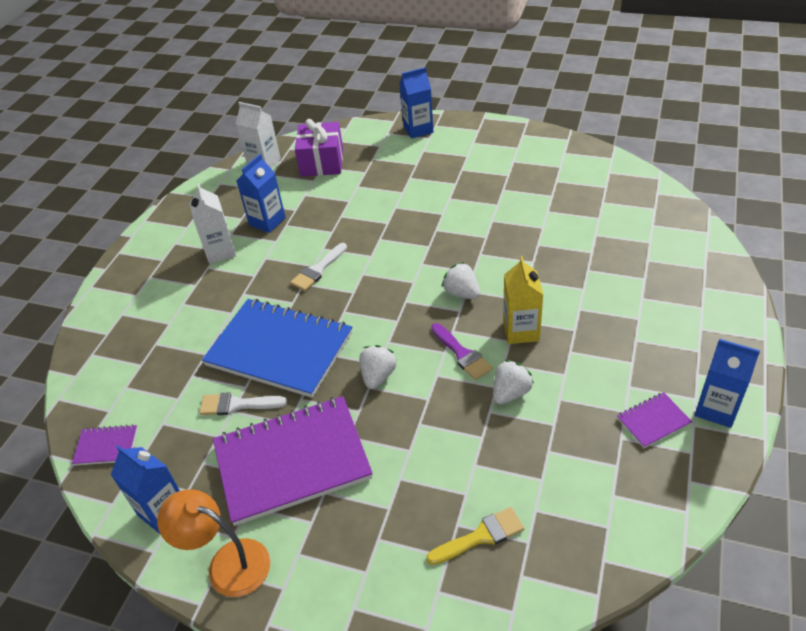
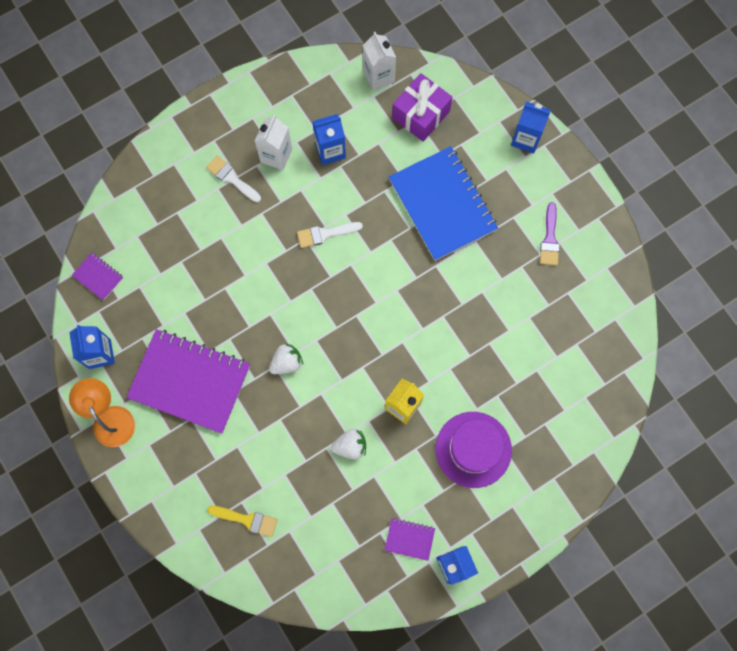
camera: 35 degrees right, 30 degrees up
white brush [199,392,287,415] -> white brush moved to [206,156,261,203]
blue notebook [202,299,352,398] -> blue notebook moved to [389,146,498,261]
purple brush [431,323,493,380] -> purple brush moved to [540,202,560,265]
white strawberry [442,262,480,299] -> none
none -> purple hat [436,412,512,488]

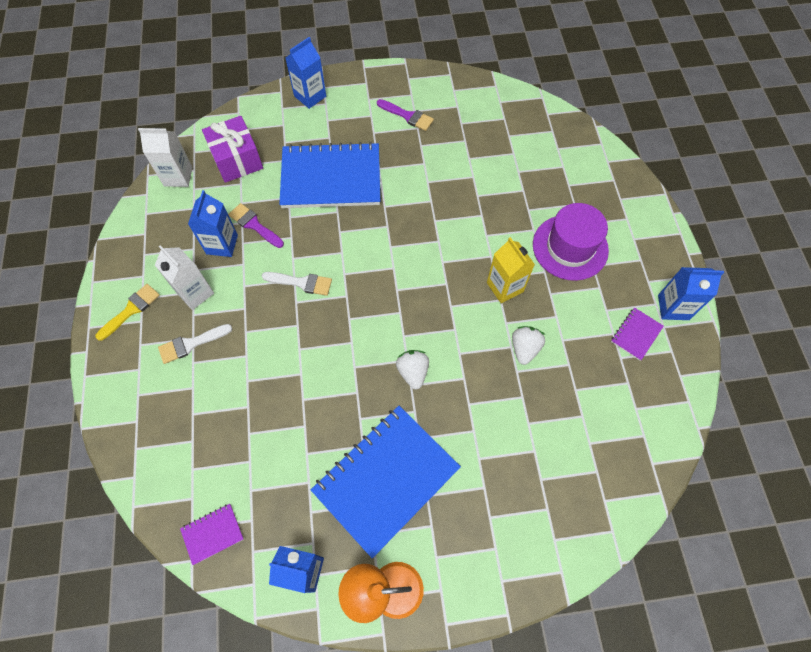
camera: 65 degrees left, 10 degrees down
purple notebook [126,329,250,434] -> blue notebook [311,406,461,558]
yellow brush [208,506,277,537] -> yellow brush moved to [95,284,160,341]
white brush [297,222,363,248] -> white brush turned 90 degrees counterclockwise [262,272,332,296]
none -> purple brush [228,203,284,248]

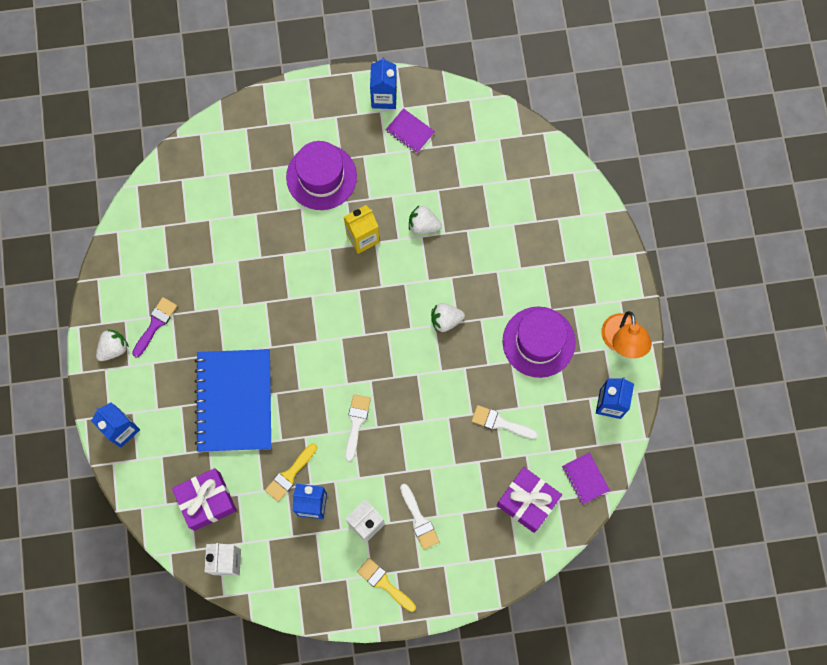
camera: 90 degrees left, 10 degrees up
purple brush [228,203,284,248] -> yellow brush [265,443,317,502]
blue notebook [311,406,461,558] -> purple hat [503,307,576,378]
none -> white strawberry [96,329,129,361]
none -> white brush [472,405,538,439]
none -> purple gift [497,467,562,533]

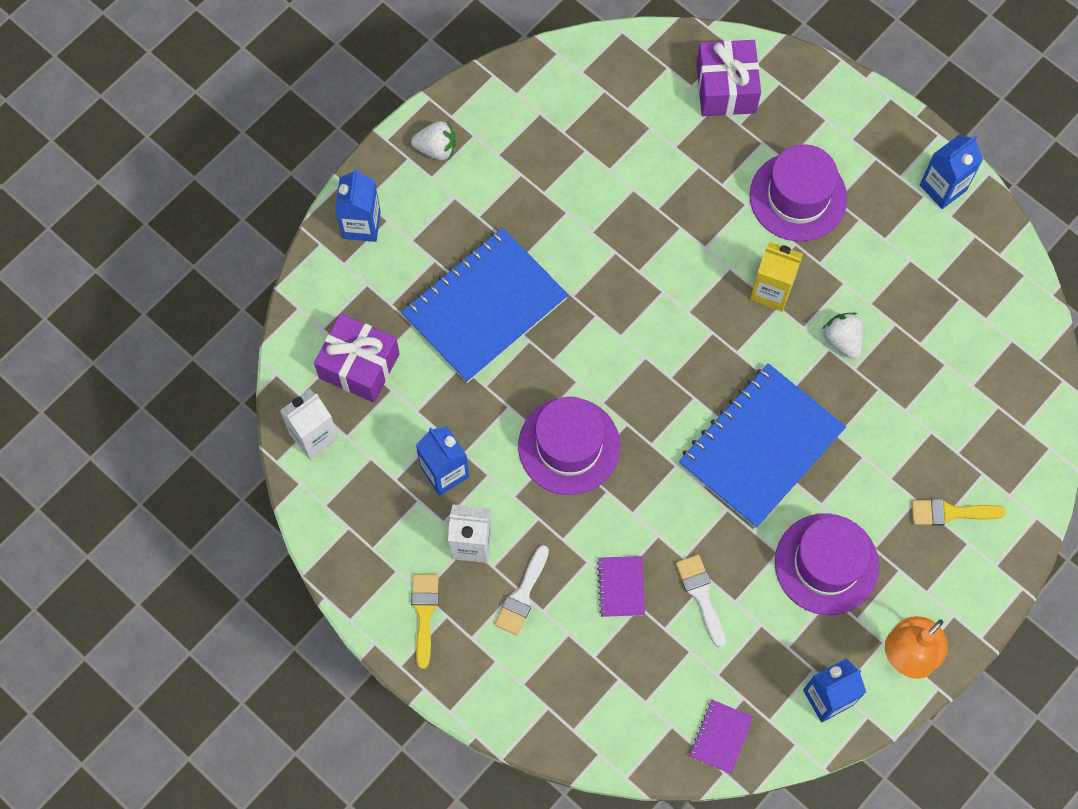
camera: 50 degrees right, 5 degrees down
purple brush [132,297,177,357] -> none
yellow brush [265,443,317,502] -> yellow brush moved to [911,499,1006,526]
white brush [345,394,371,461] -> purple hat [518,397,620,495]
purple notebook [386,108,435,153] -> purple notebook moved to [597,556,645,617]
white strawberry [431,303,465,332] -> blue notebook [679,363,846,528]
purple gift [497,467,562,533] -> purple gift moved to [696,40,761,116]

